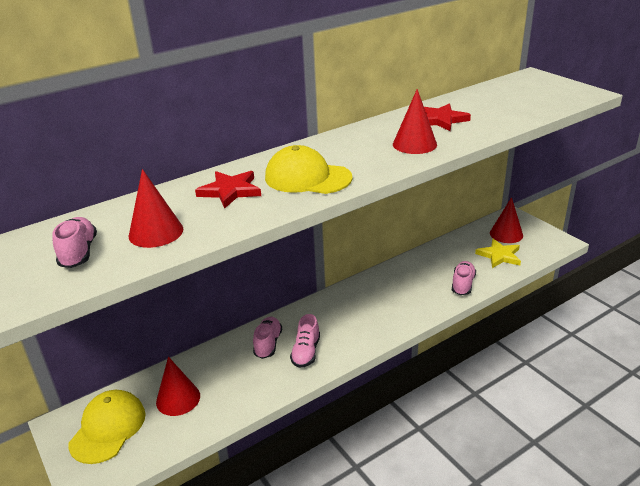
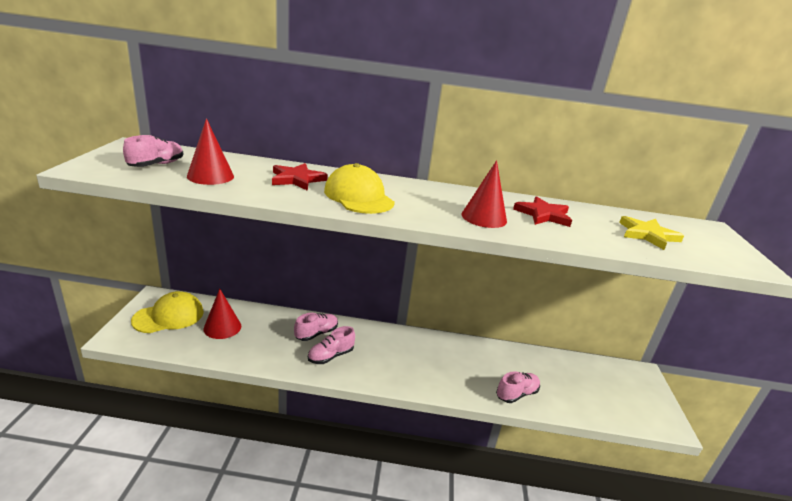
camera: 35 degrees right, 5 degrees down
yellow star [475,239,521,268] -> yellow star moved to [619,216,684,250]
red cone [490,197,523,243] -> none

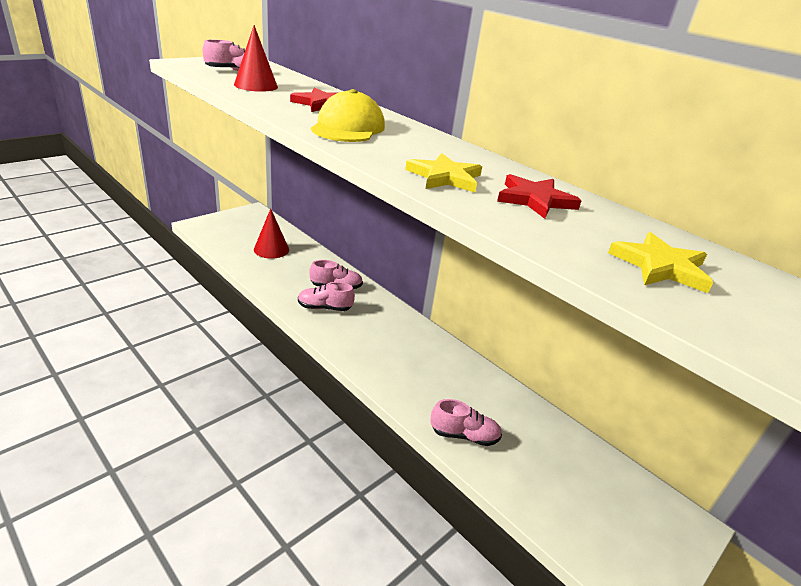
camera: 40 degrees right, 5 degrees up
yellow cap [131,291,204,333] -> none
red cone [462,160,507,228] -> yellow star [405,153,482,192]

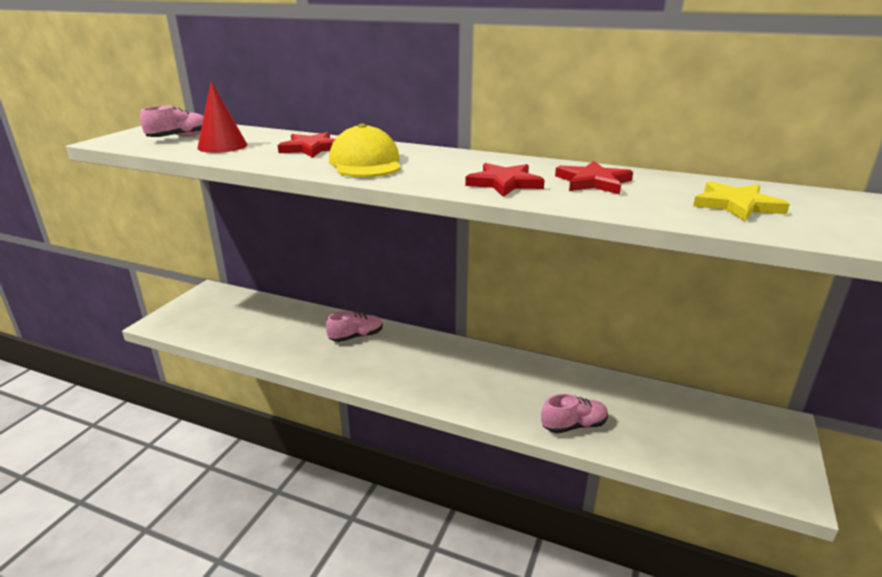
camera: 20 degrees left, 5 degrees down
red cone [254,208,289,259] -> none
pink shoe [298,282,355,311] -> none
yellow star [405,153,482,192] -> red star [465,163,545,197]

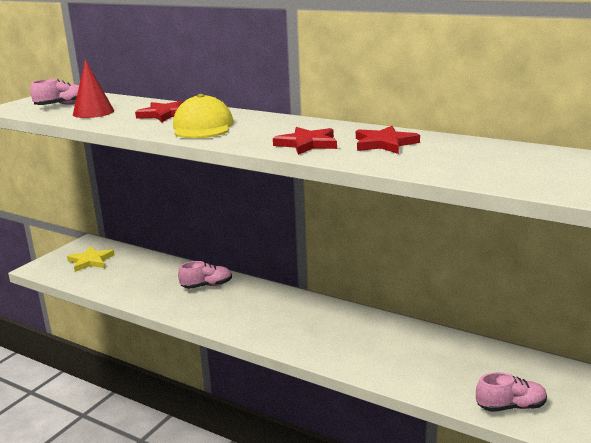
camera: 10 degrees right, 5 degrees down
pink shoe [541,394,608,433] -> pink shoe moved to [476,372,547,412]
yellow star [693,181,790,221] -> yellow star moved to [67,246,115,272]

